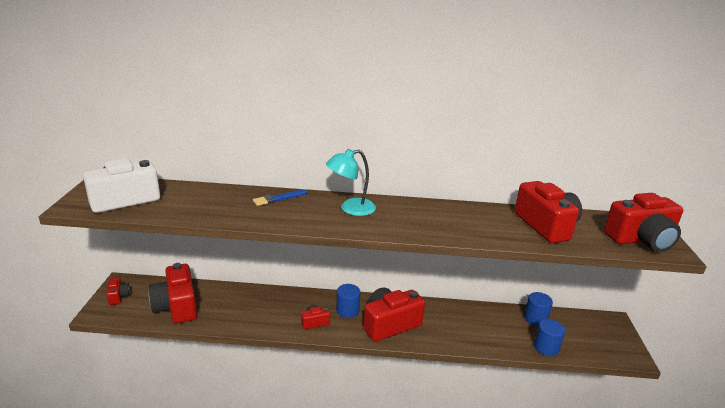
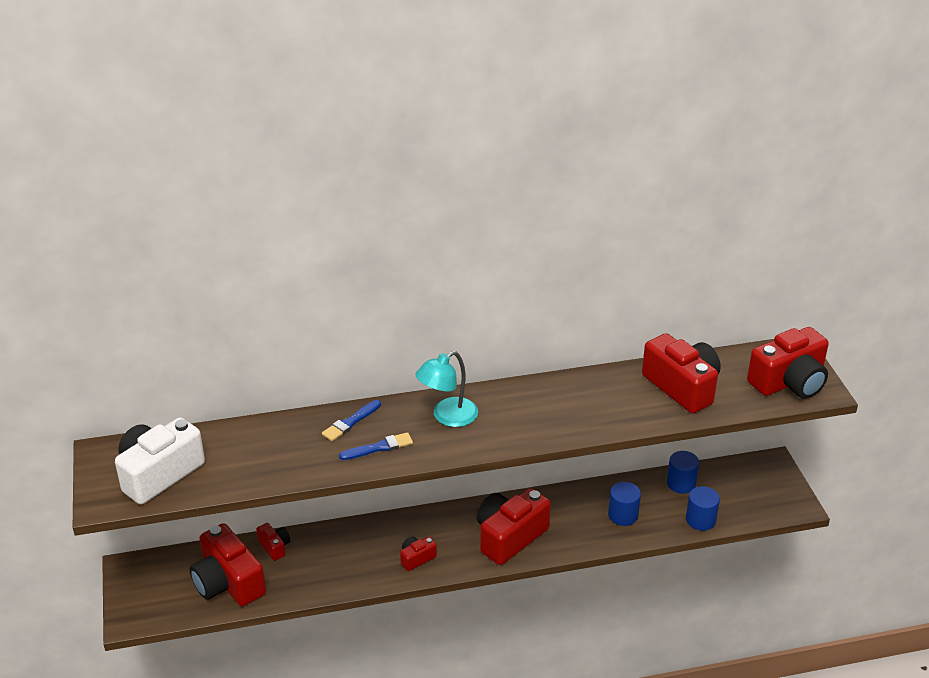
camera: 15 degrees left, 10 degrees up
red camera [107,278,130,305] -> red camera moved to [256,523,290,561]
blue cylinder [336,284,360,318] -> blue cylinder moved to [608,482,641,526]
none -> blue brush [339,432,413,460]

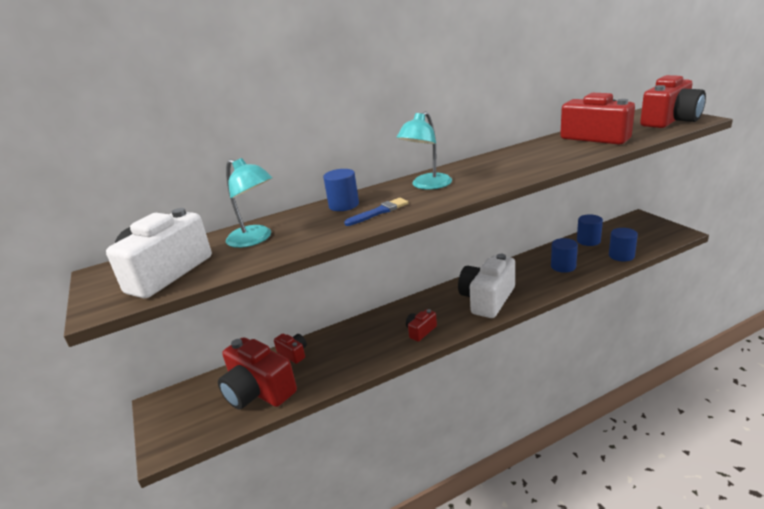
camera: 10 degrees left, 10 degrees down
blue brush [322,400,381,441] -> blue cylinder [323,169,359,211]
red camera [477,488,551,565] -> white camera [458,254,515,318]
none -> turquoise lamp [226,158,273,248]

